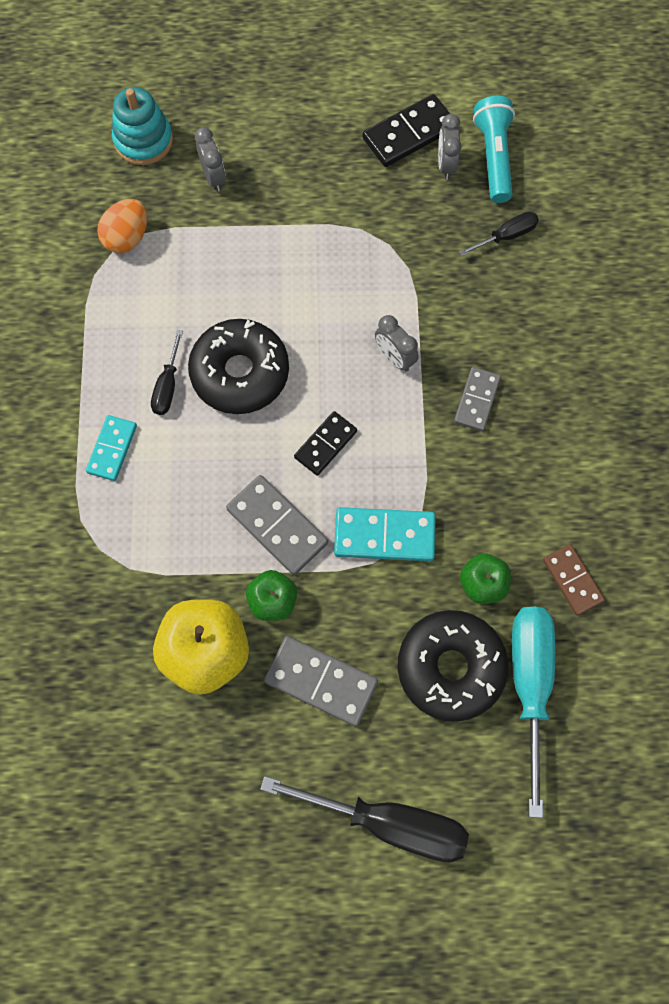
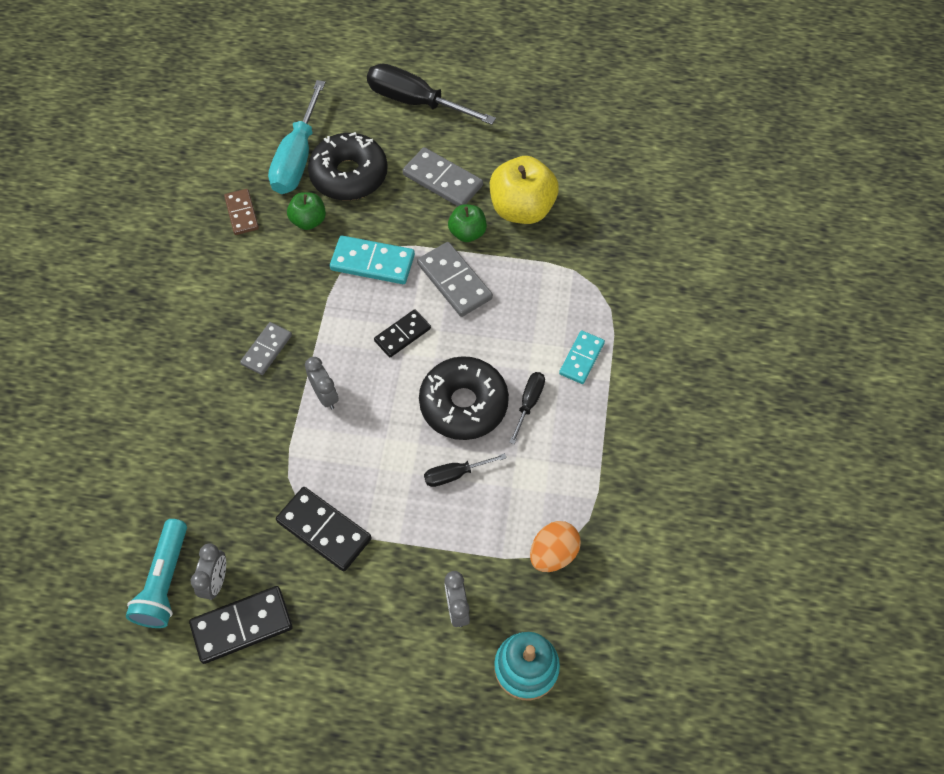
camera: 170 degrees left, 10 degrees down
black screwdriver [459,211,539,256] -> black screwdriver moved to [424,453,506,487]
none -> black domino [276,487,372,571]

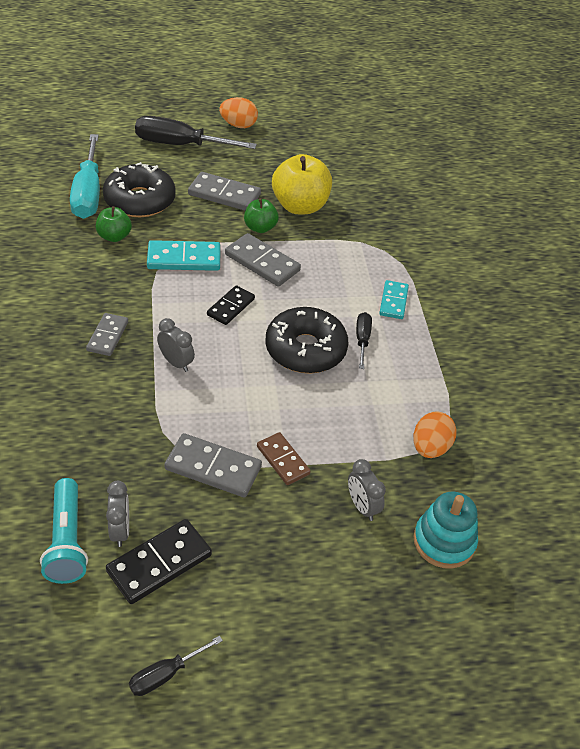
camera: 20 degrees left, 15 degrees down
brown domino [224,189,259,235] -> brown domino moved to [257,432,311,485]
black domino [276,487,372,571] -> grey domino [164,433,262,497]
black screwdriver [424,453,506,487] -> black screwdriver moved to [129,635,223,696]
none -> orange egg [219,97,258,128]

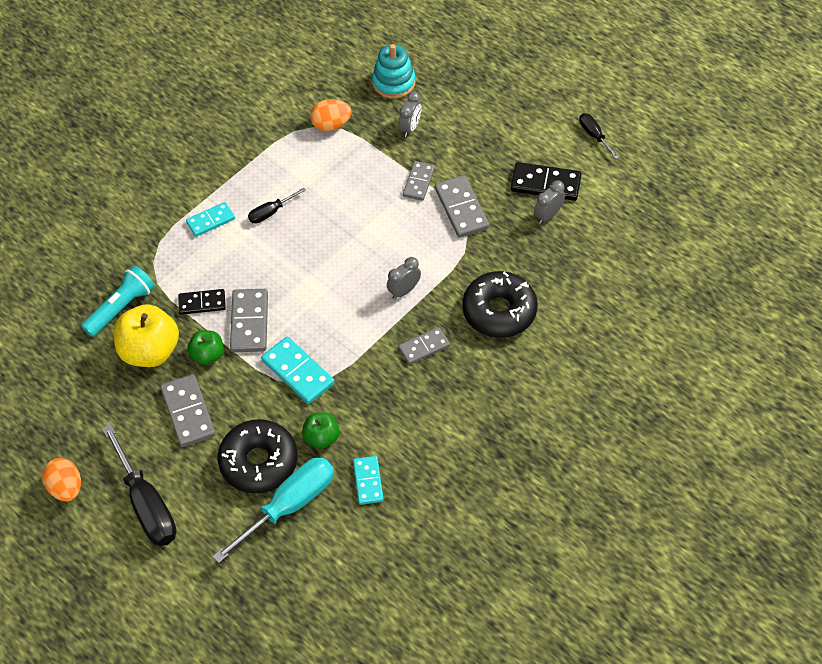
camera: 125 degrees left, 10 degrees up
turquoise flashlight [40,478,88,584] -> turquoise flashlight moved to [81,265,155,337]
black screwdriver [129,635,223,696] -> black screwdriver turned 135 degrees counterclockwise [579,113,619,159]
grey clock [157,318,195,372] -> grey clock turned 45 degrees clockwise [387,257,421,299]
black domino [207,285,255,325] -> black domino moved to [178,289,226,315]
brown domino [257,432,311,485] -> grey domino [403,161,435,201]
black donut [265,307,348,374] -> black donut moved to [462,271,538,338]
none -> turquoise domino [353,456,384,505]

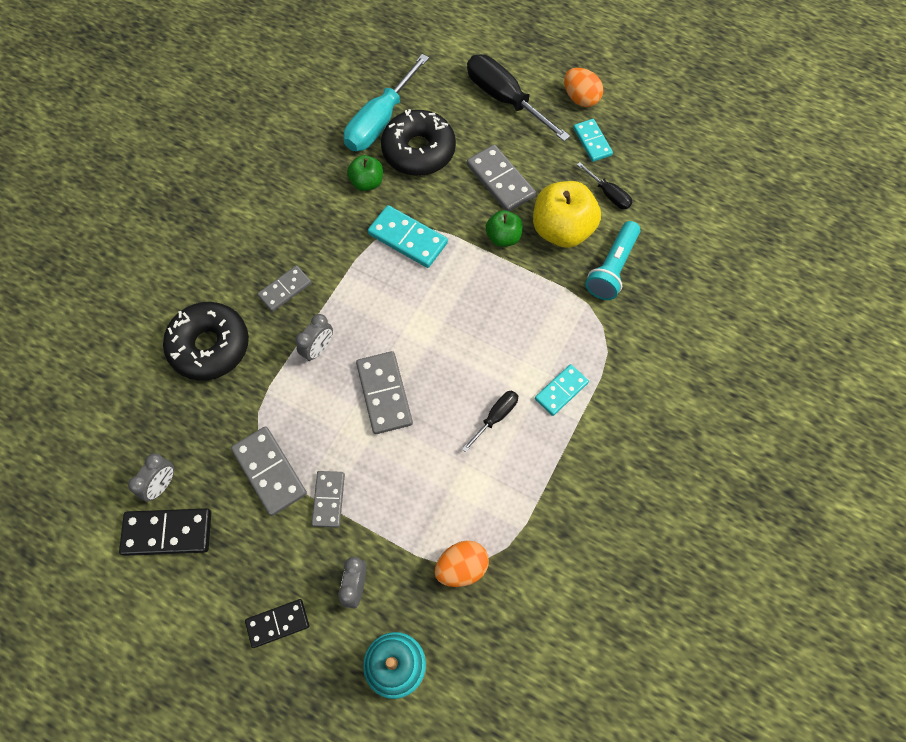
camera: 165 degrees right, 10 degrees up
black domino [178,289,226,315] -> black domino moved to [245,599,309,648]
grey domino [230,289,268,352] -> grey domino moved to [356,351,413,434]
turquoise domino [353,456,384,505] -> turquoise domino moved to [573,119,613,162]
black screwdriver [579,113,619,159] -> black screwdriver moved to [577,162,632,209]

